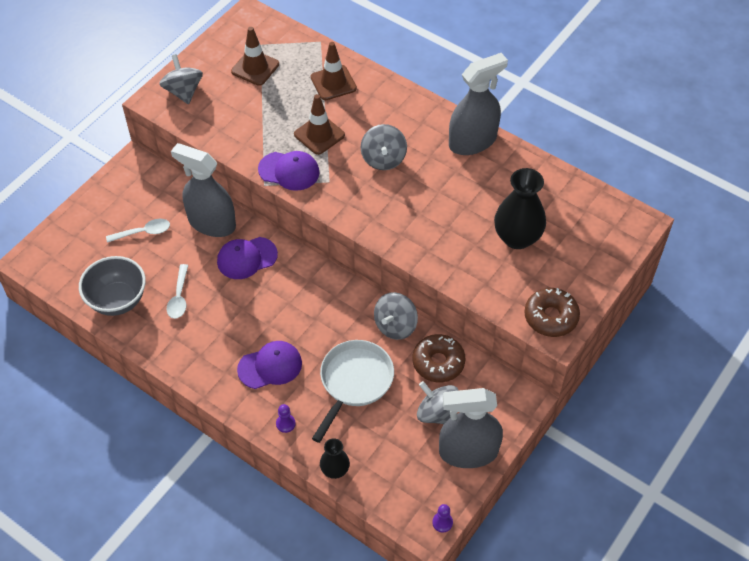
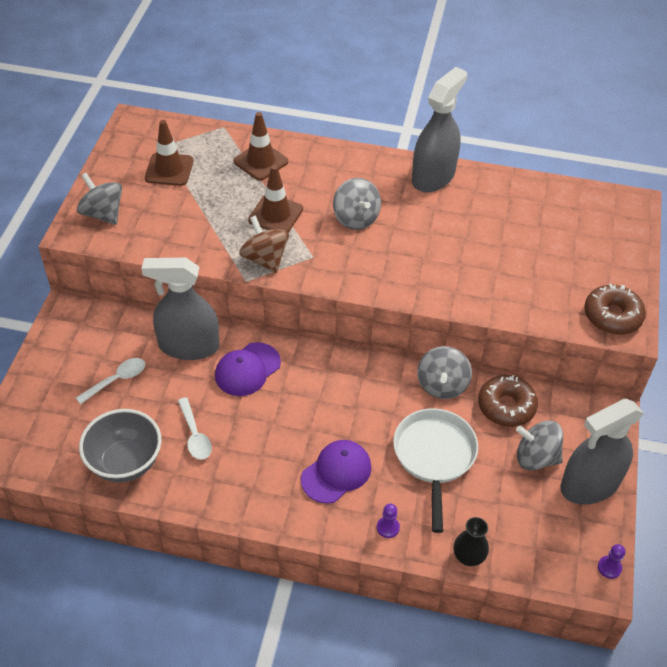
camera: 25 degrees left, 5 degrees down
purple cap [258,151,320,191] -> brown spinning top [239,215,289,273]
black vase [494,168,546,249] -> none

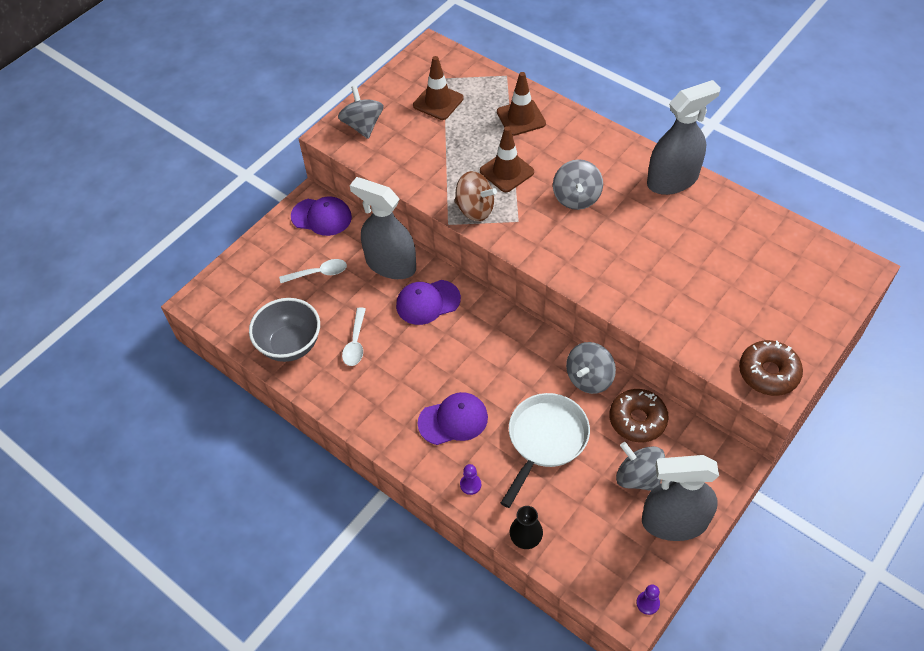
camera: 30 degrees right, 5 degrees up
brown spinning top [239,215,289,273] -> brown spinning top turned 120 degrees clockwise [454,171,497,221]
none -> purple cap [291,196,352,236]

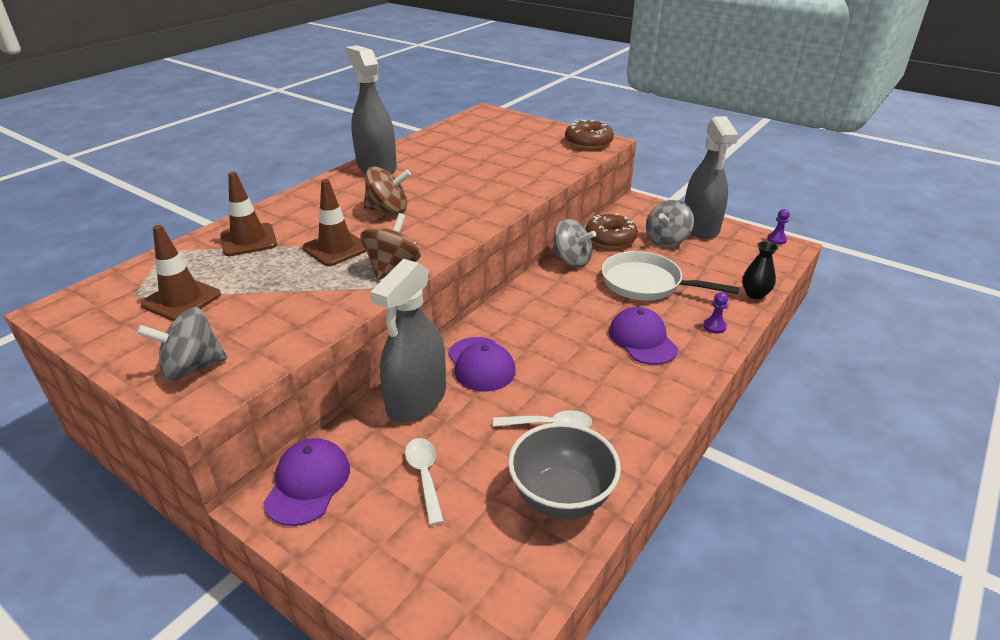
camera: 95 degrees left, 20 degrees down
grey spinning top [553,159,603,210] -> brown spinning top [363,166,411,214]

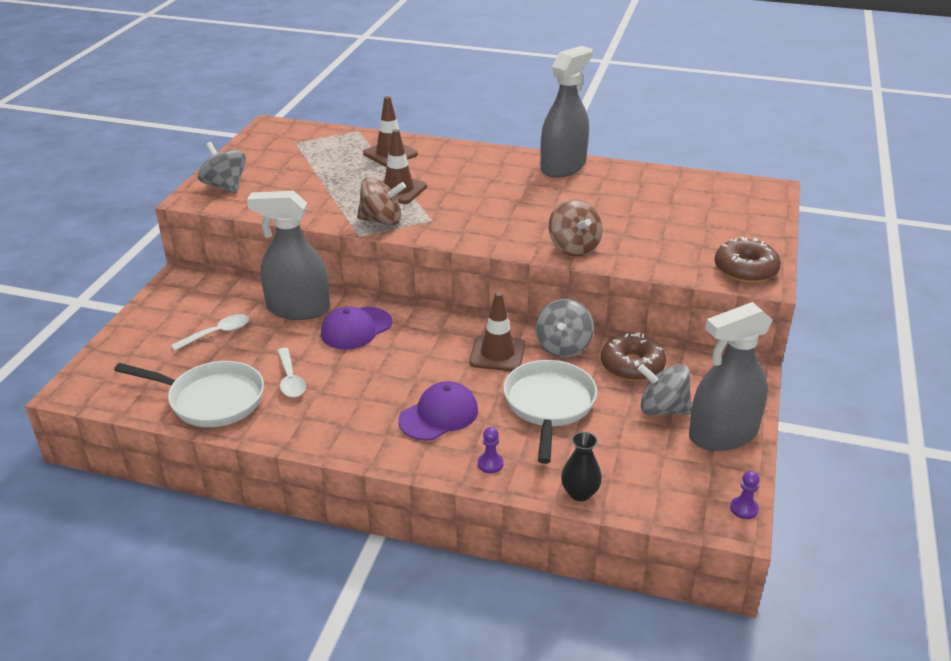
camera: 70 degrees right, 0 degrees up
brown traffic cone [141,225,221,321] -> brown traffic cone moved to [470,292,525,371]
purple cap [263,438,350,526] -> none
brown spinning top [363,166,411,214] -> brown spinning top moved to [549,199,602,257]
grey bowl [508,423,621,519] -> white pan [114,361,264,427]

